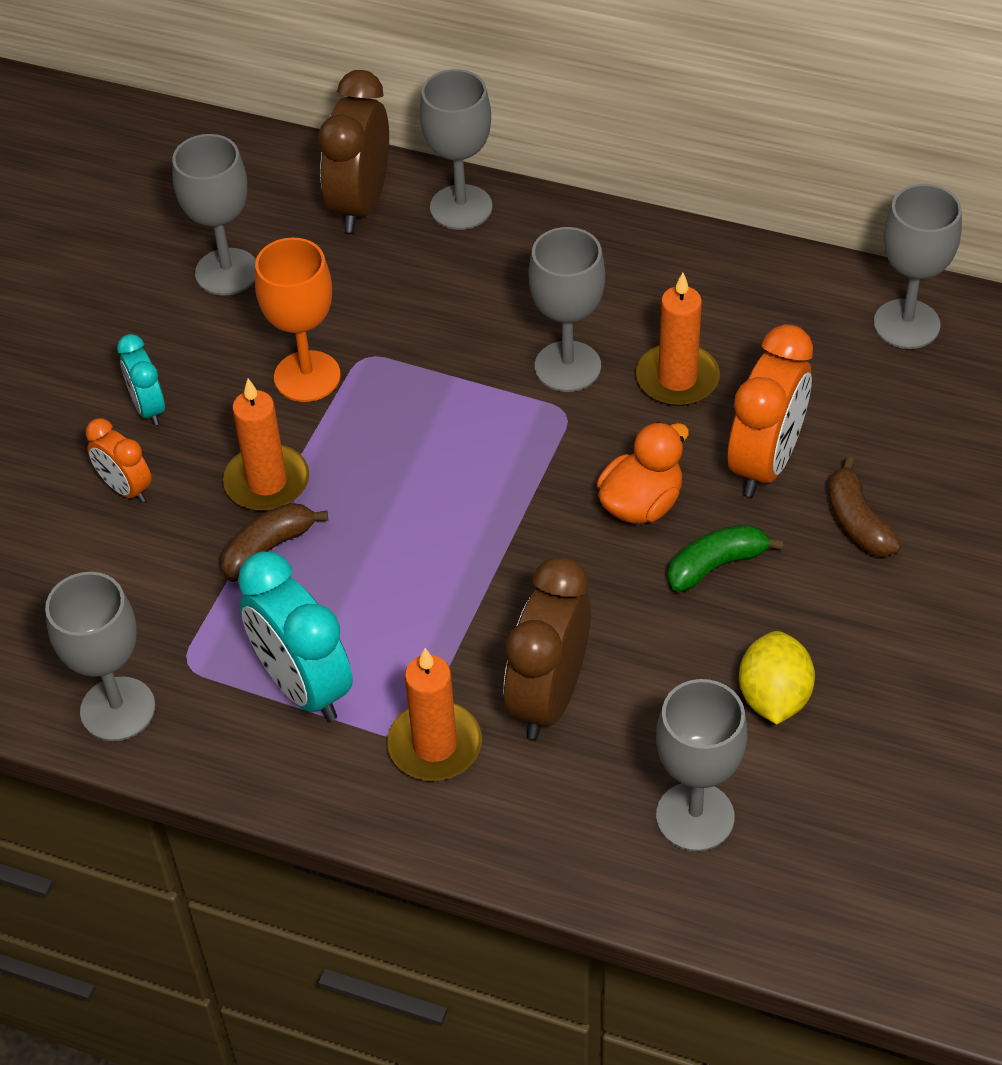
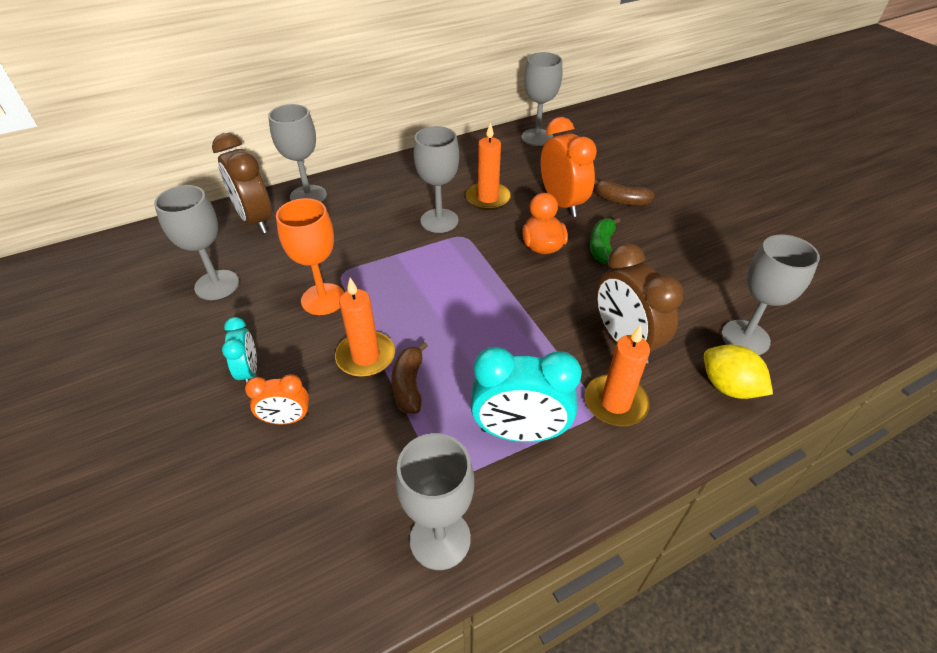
camera: 50 degrees left, 5 degrees down
turquoise clock [117,334,165,426] -> turquoise clock turned 120 degrees counterclockwise [222,317,257,384]
yellow lemon [739,631,815,724] -> yellow lemon moved to [704,344,773,399]

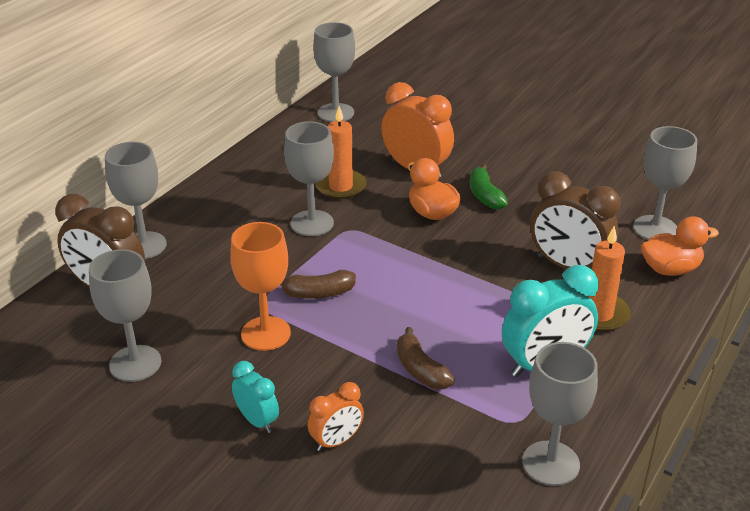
camera: 30 degrees left, 10 degrees down
orange candle [335,278,395,377] -> none
brown banana [594,179,655,206] -> brown banana moved to [281,270,356,299]
yellow lemon [704,344,773,399] -> orange duck [641,216,719,276]

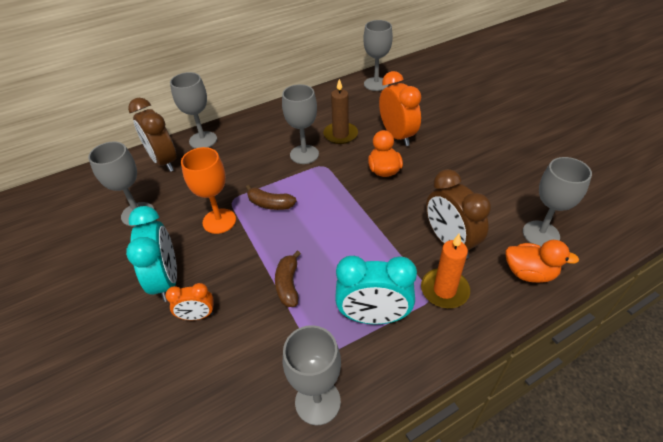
camera: 30 degrees right, 10 degrees up
turquoise clock [232,361,279,433] -> turquoise clock [126,206,177,302], size x1.80
orange candle [315,106,367,199] -> brown candle [323,79,358,144]
green banana [470,164,508,210] -> none

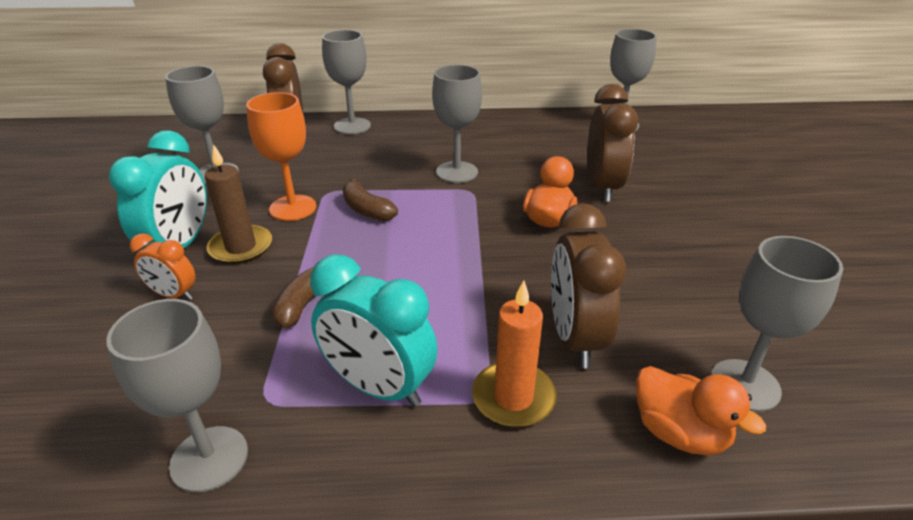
camera: 25 degrees right, 10 degrees down
brown candle [323,79,358,144] -> brown candle moved to [205,144,272,264]
orange clock [379,71,421,146] -> brown clock [587,84,638,202]

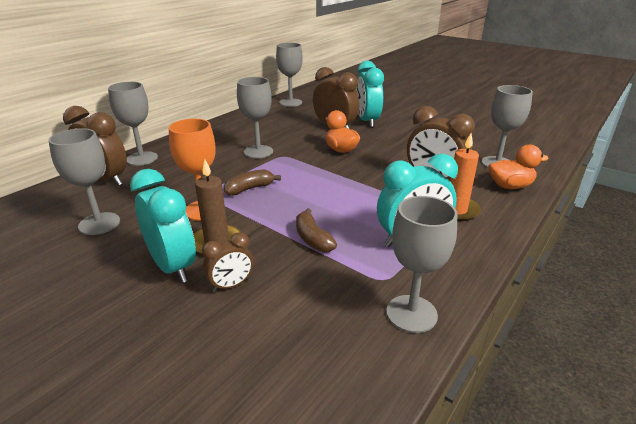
camera: 50 degrees left, 5 degrees down
orange clock [130,233,195,300] -> brown clock [202,232,253,292]
brown banana [343,178,398,221] -> brown banana turned 150 degrees clockwise [223,169,281,196]
none -> turquoise clock [356,61,384,127]

